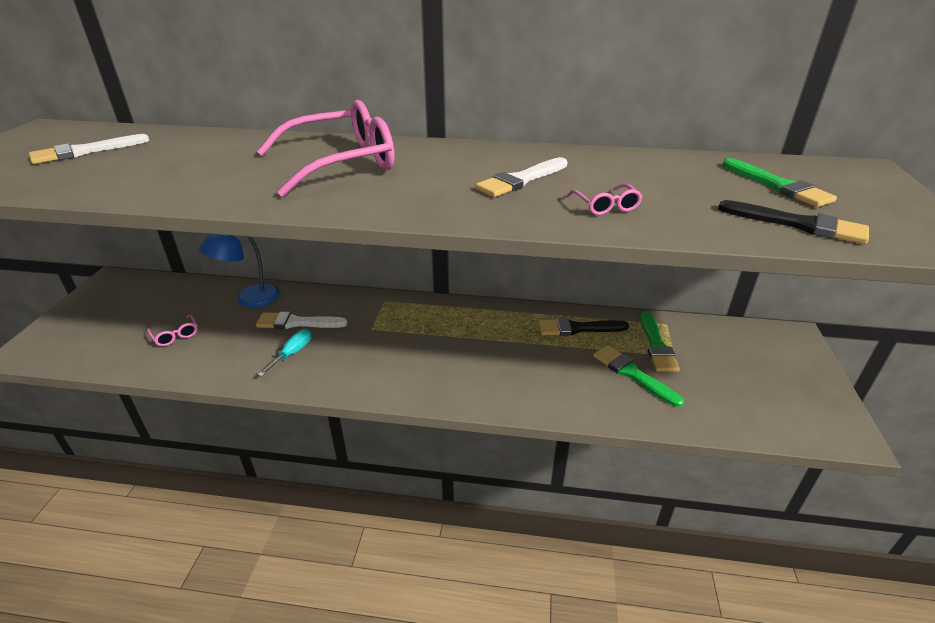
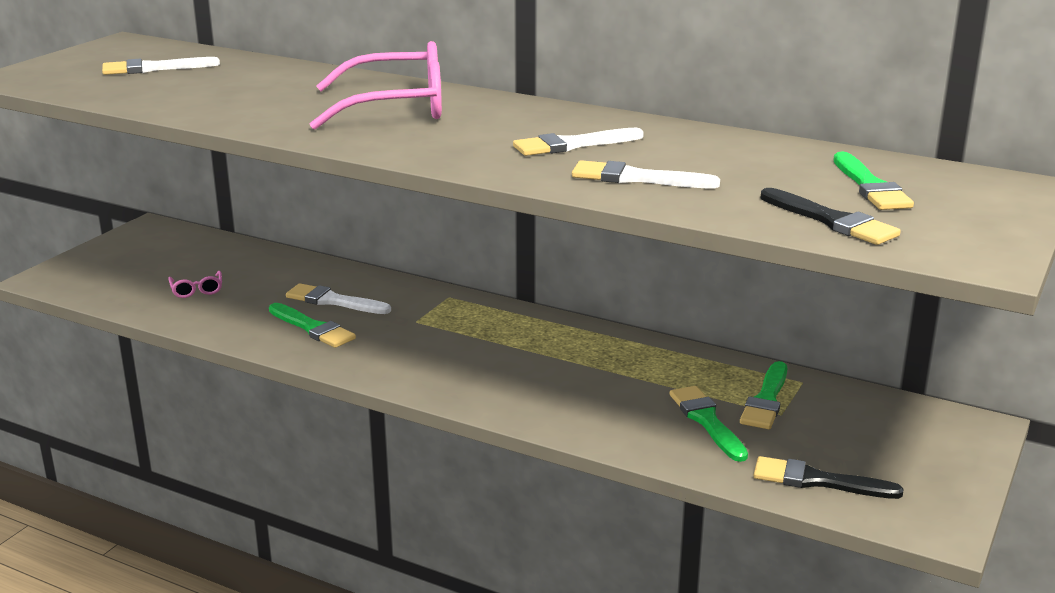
camera: 20 degrees right, 10 degrees down
blue lamp [199,234,280,308] -> none
turquoise screwdriver [258,329,311,376] -> green brush [269,303,356,348]
black brush [538,318,629,336] -> black brush moved to [754,456,903,499]
pink glasses [568,184,643,215] -> white brush [572,160,720,188]

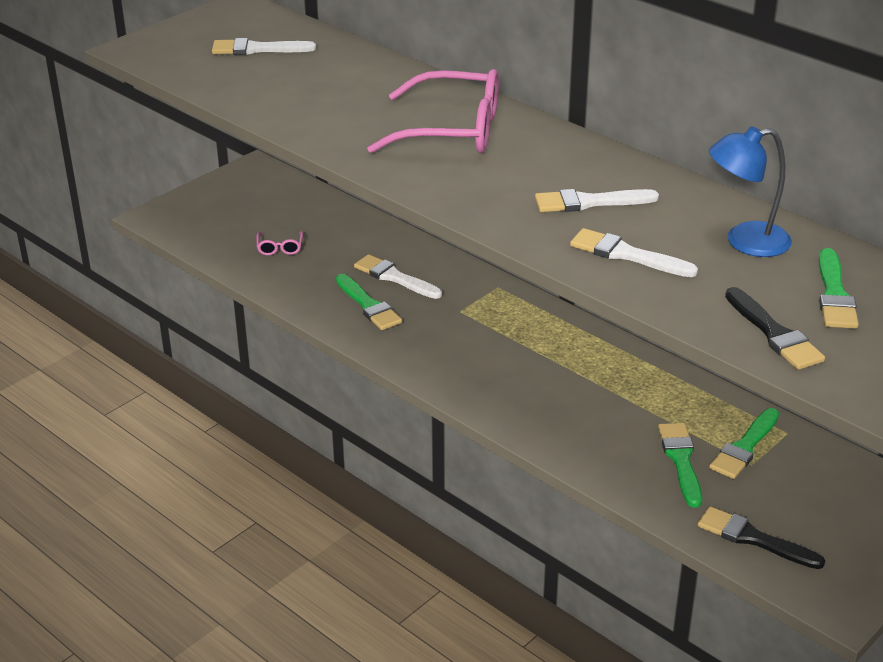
camera: 15 degrees right, 10 degrees up
none -> blue lamp [709,126,792,257]

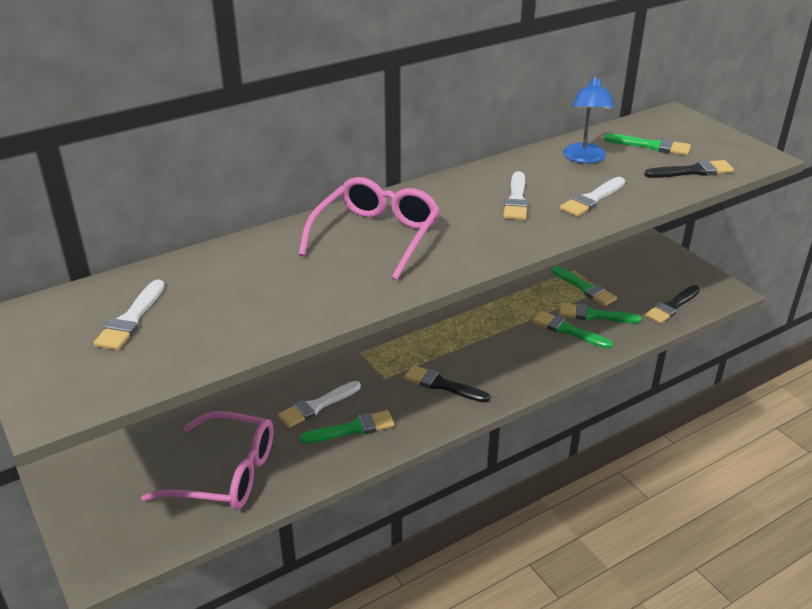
camera: 75 degrees left, 0 degrees up
pink glasses [256,231,303,255] -> pink glasses [141,411,274,510], size x2.48
none -> black brush [404,365,490,403]
none -> green brush [532,311,613,349]

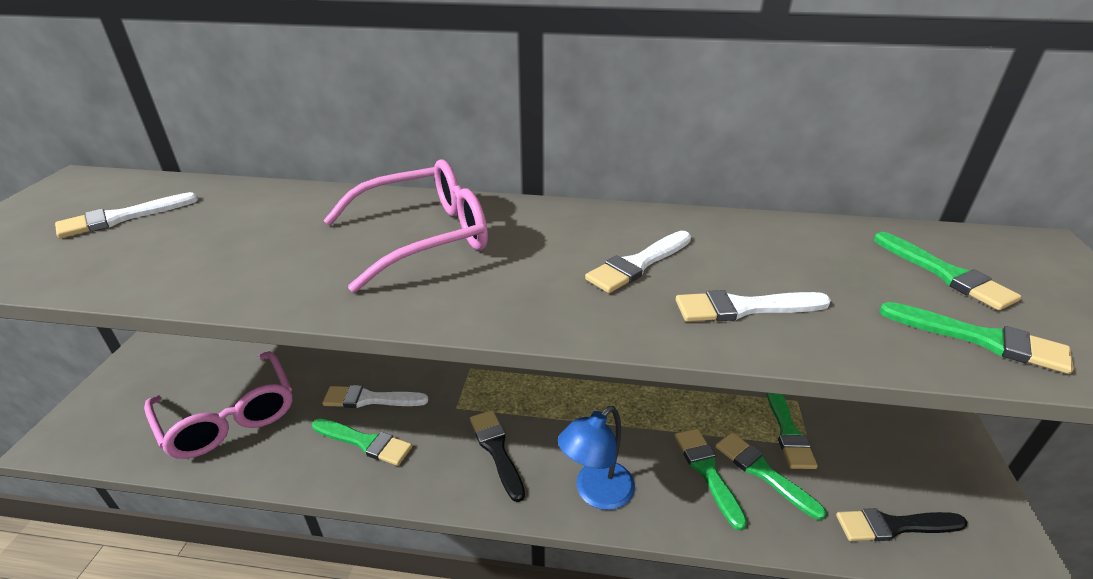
camera: 40 degrees right, 0 degrees up
blue lamp [563,75,615,164] -> blue lamp moved to [558,406,635,510]
black brush [644,160,734,178] -> green brush [879,302,1074,374]

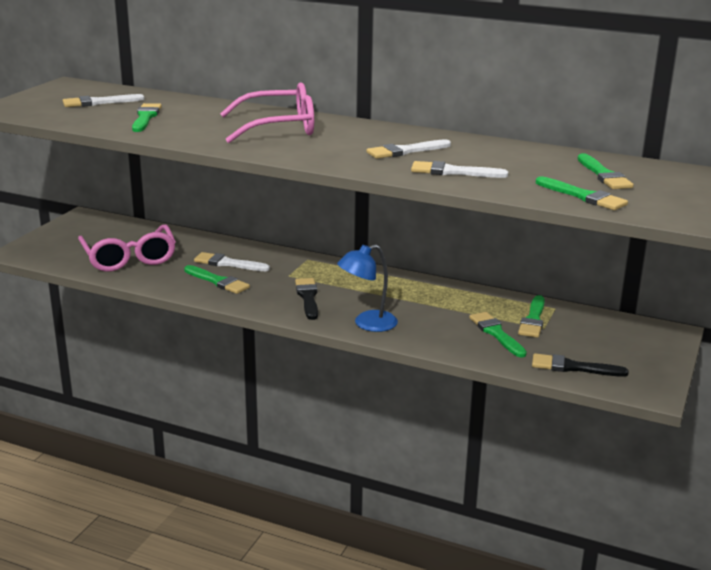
camera: 15 degrees right, 10 degrees down
green brush [674,428,747,531] -> green brush moved to [132,103,162,132]

